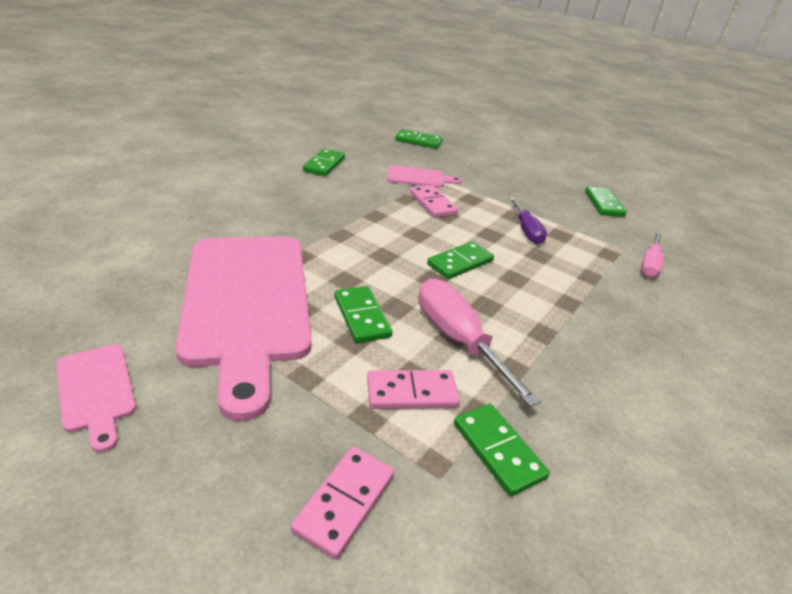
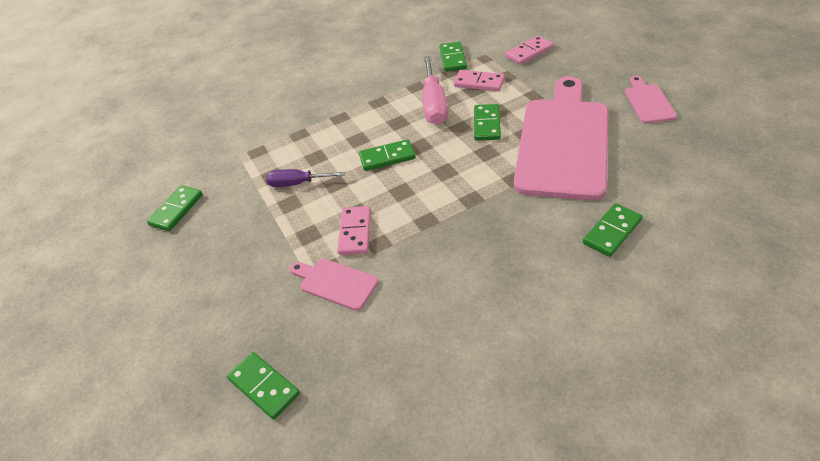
camera: 145 degrees left, 10 degrees up
green domino [303,149,345,176] -> green domino moved to [583,203,643,257]
purple screwdriver [510,198,547,244] -> purple screwdriver turned 105 degrees counterclockwise [266,169,345,187]
pink screwdriver [641,232,664,277] -> none

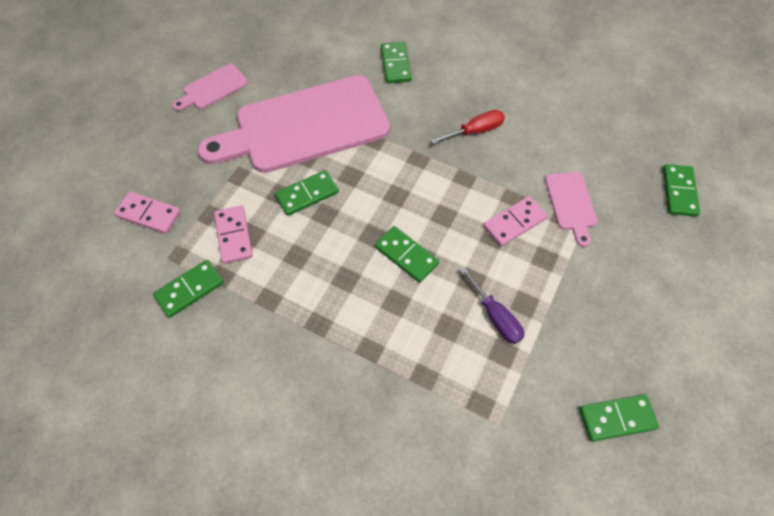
camera: 130 degrees left, 15 degrees up
pink screwdriver [423,56,448,125] -> none
green domino [583,203,643,257] -> green domino turned 75 degrees clockwise [381,41,412,83]
none -> red screwdriver [431,110,505,144]

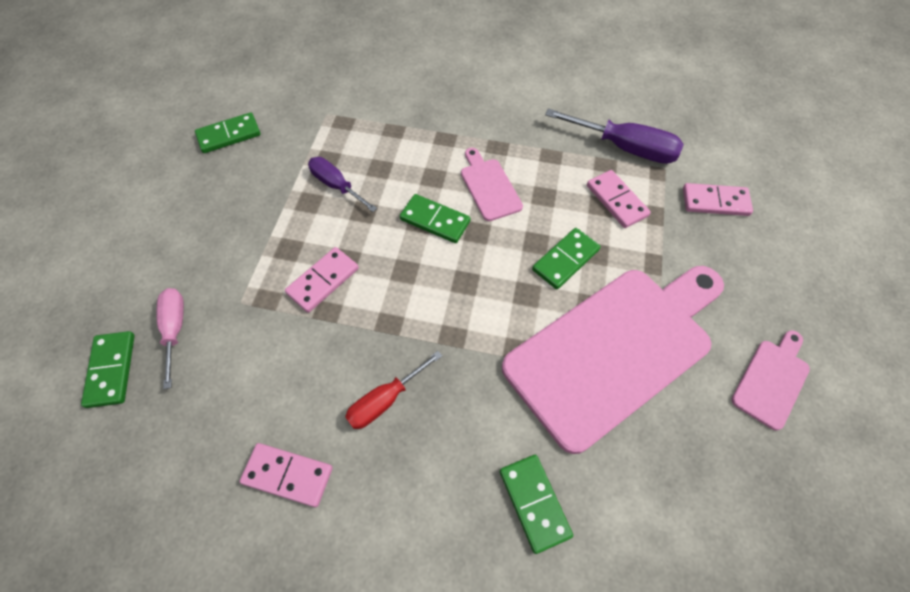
camera: 165 degrees right, 0 degrees up
green domino [153,260,224,318] -> purple screwdriver [545,109,683,164]
pink cutting board [545,172,598,247] -> pink cutting board moved to [461,148,523,221]
none -> pink screwdriver [157,288,184,389]
none -> pink domino [240,443,333,507]

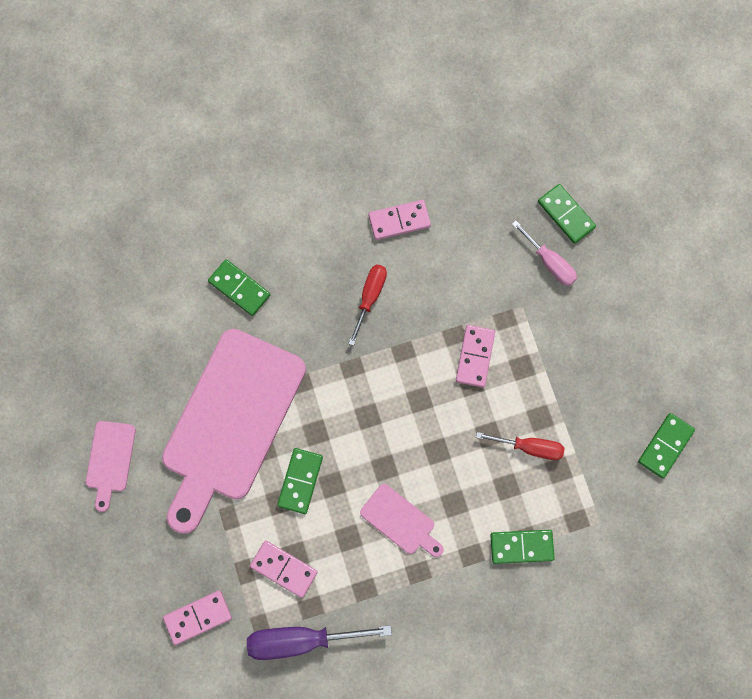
camera: 150 degrees right, 15 degrees up
purple screwdriver [308,157,377,212] -> red screwdriver [476,432,565,460]
green domino [400,194,471,243] -> green domino moved to [490,530,555,564]

